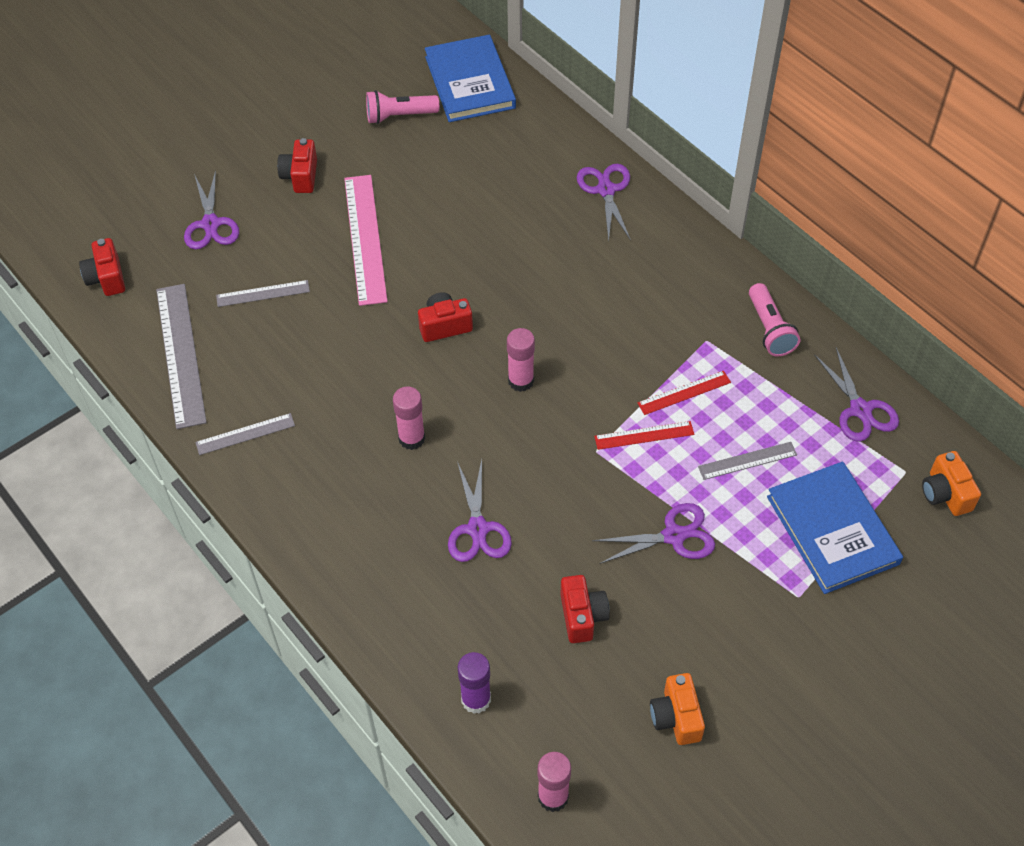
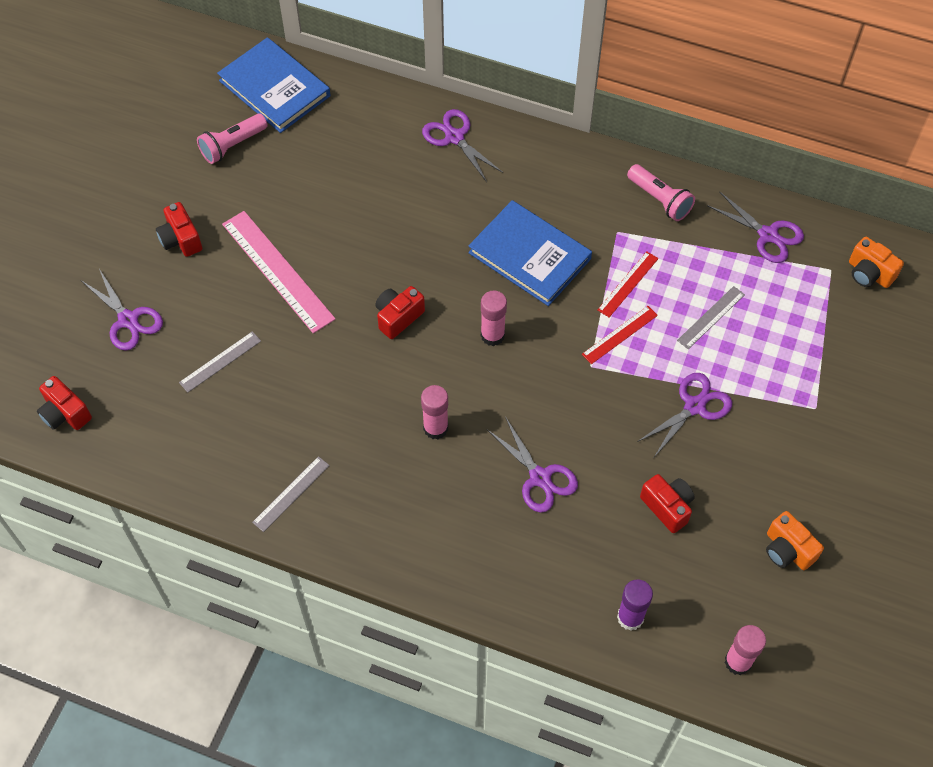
camera: 30 degrees left, 5 degrees up
grey ruler [156,284,207,429] -> none
blue book [767,462,903,594] -> blue book moved to [468,200,592,306]

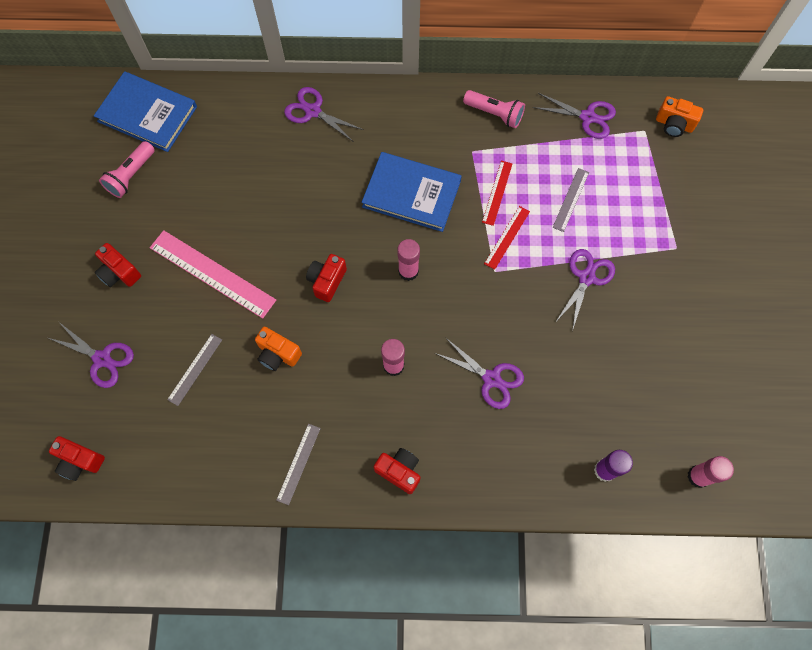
camera: 20 degrees left, 10 degrees up
red camera [640,474,695,533] -> red camera moved to [374,448,420,494]
orange camera [766,511,824,570] -> orange camera moved to [255,327,302,371]

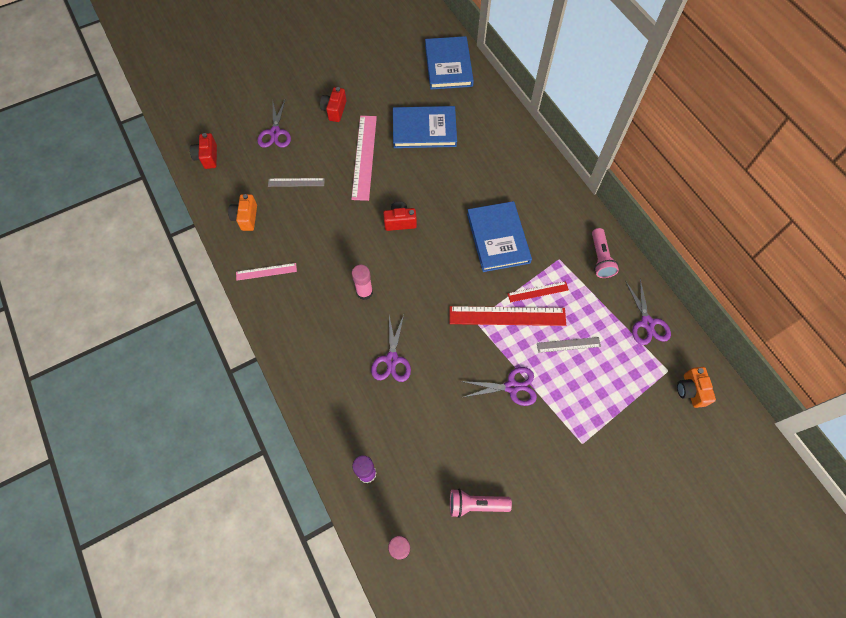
camera: 60 degrees right, 5 degrees down
pink flashlight [99,141,155,198] -> pink flashlight moved to [450,489,512,518]
orange camera [255,327,302,371] -> orange camera moved to [228,194,257,231]
grey ruler [276,424,321,505] -> pink ruler [236,263,297,281]
purple scissors [284,87,364,142] -> none
red camera [374,448,420,494] -> none
pink glue stick [398,239,420,281] -> none
red ruler [484,206,530,270] -> red ruler [449,306,566,326], size x1.87
none -> blue book [393,106,457,148]

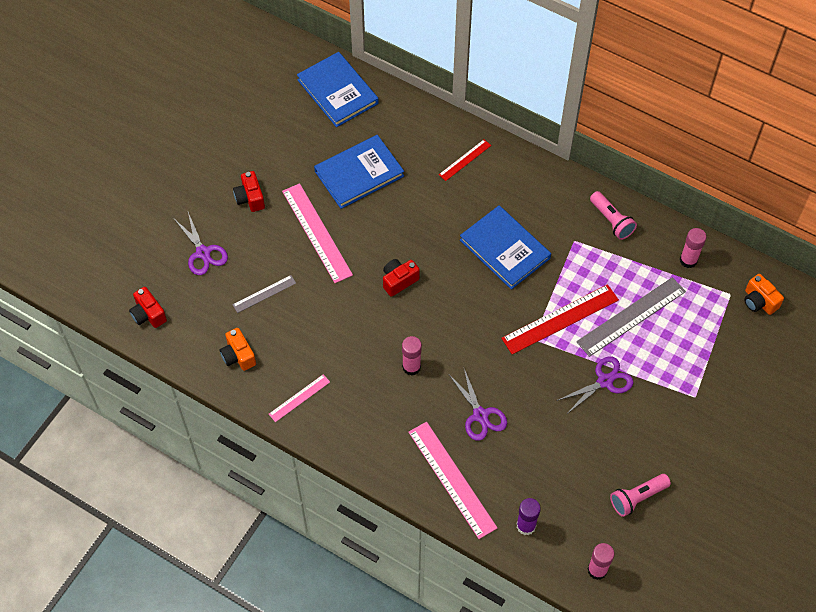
camera: 30 degrees left, 5 degrees down
red ruler [508,281,569,302] -> red ruler moved to [439,139,491,181]
grey ruler [537,337,601,353] -> grey ruler [576,277,686,357], size x1.87
purple scissors [625,279,671,345] -> pink glue stick [680,228,706,268]
none -> pink ruler [408,422,497,539]

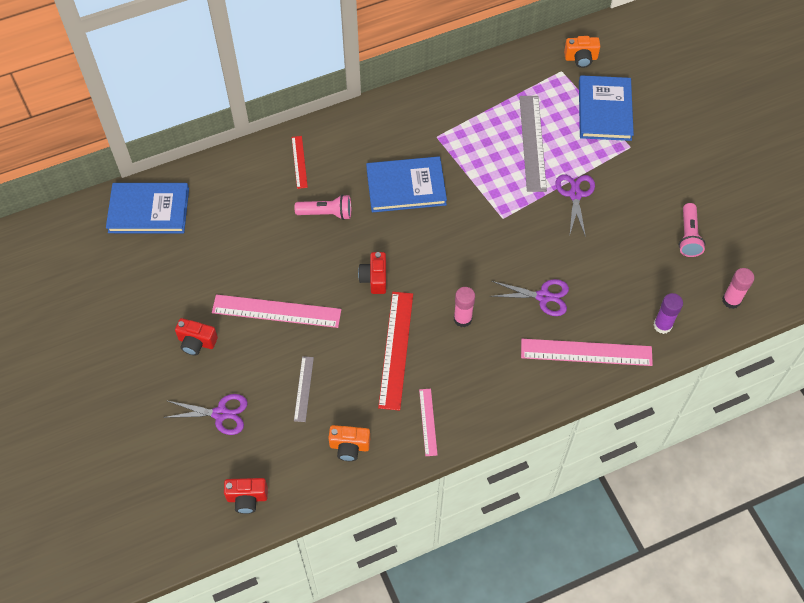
camera: 55 degrees left, 0 degrees up
blue book [314,135,404,209] -> blue book moved to [579,75,634,141]
red ruler [501,284,619,355] -> red ruler moved to [378,292,413,411]
pink flashlight [590,191,637,240] -> pink flashlight moved to [294,194,351,220]
pink glue stick [680,228,706,268] -> none

